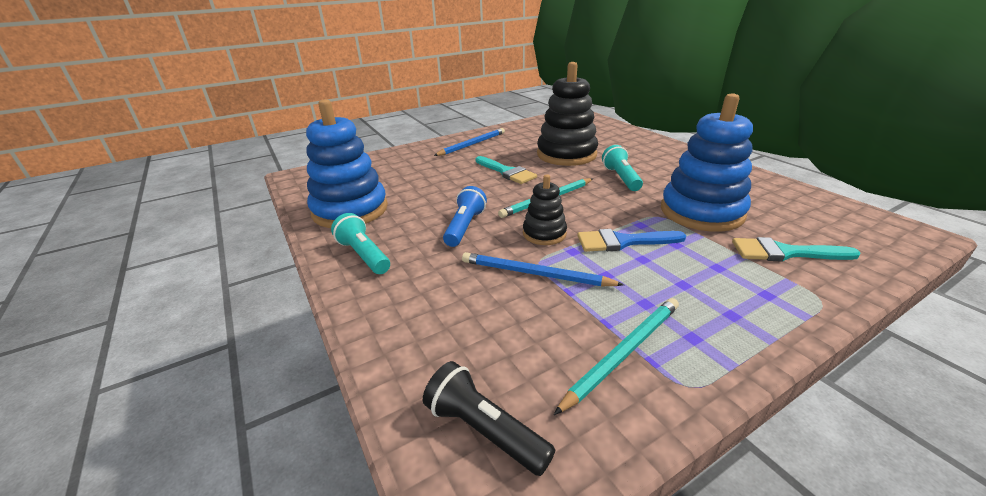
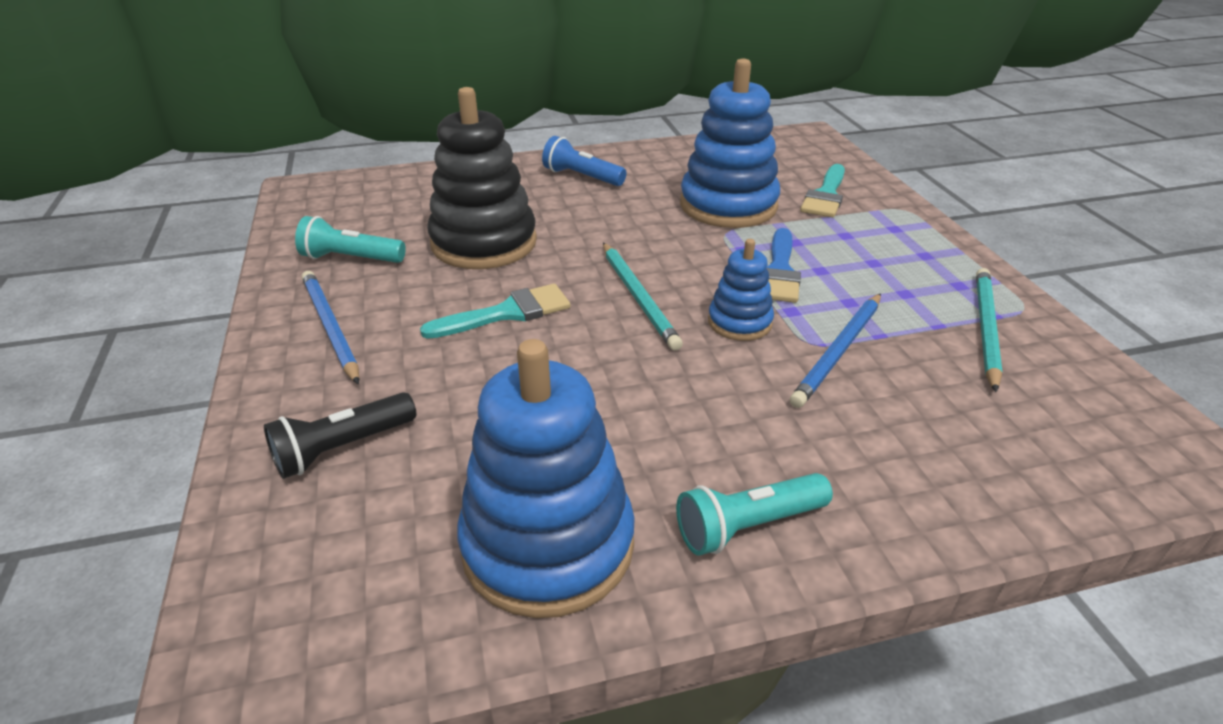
camera: 75 degrees left, 5 degrees up
black flashlight [423,361,555,476] -> black flashlight moved to [264,392,416,479]
blue flashlight [443,186,487,247] -> blue flashlight moved to [542,136,626,186]
black stacking toy [523,175,567,245] -> blue stacking toy [708,239,774,341]
turquoise pencil [554,298,679,415] -> turquoise pencil turned 45 degrees clockwise [976,268,1003,392]
turquoise flashlight [602,145,643,191] -> turquoise flashlight moved to [295,216,406,263]

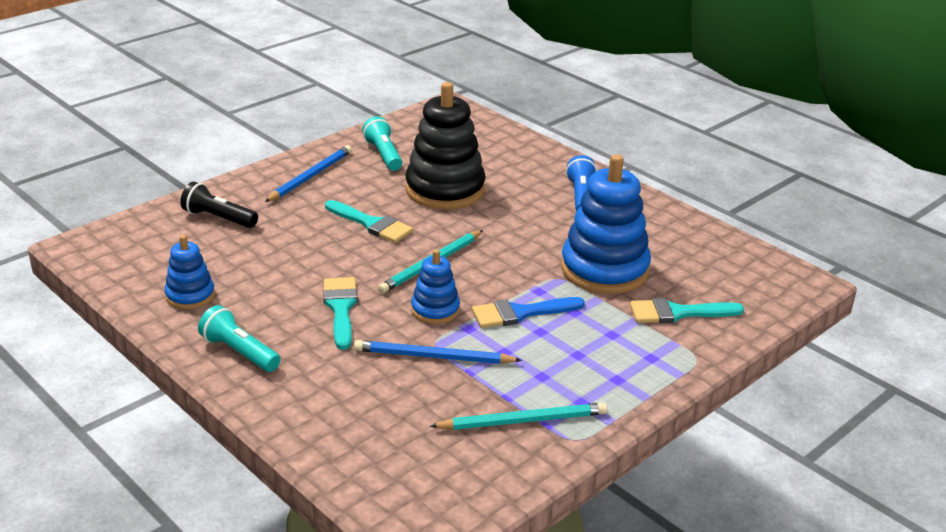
camera: 60 degrees right, 5 degrees down
blue stacking toy [457,339,635,618] -> blue stacking toy [165,235,215,309], size x0.52
none -> turquoise brush [323,277,358,350]

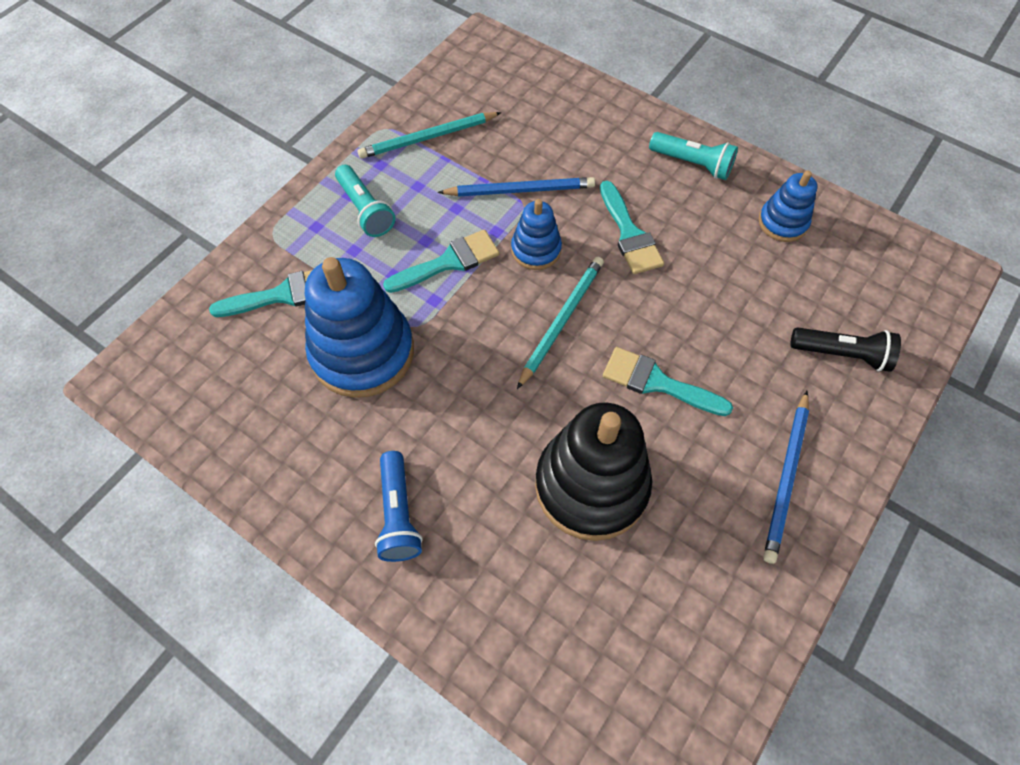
camera: 170 degrees right, 30 degrees up
turquoise flashlight [362,117,402,171] -> turquoise flashlight moved to [335,165,396,237]
blue brush [472,297,585,328] -> turquoise brush [383,230,499,293]

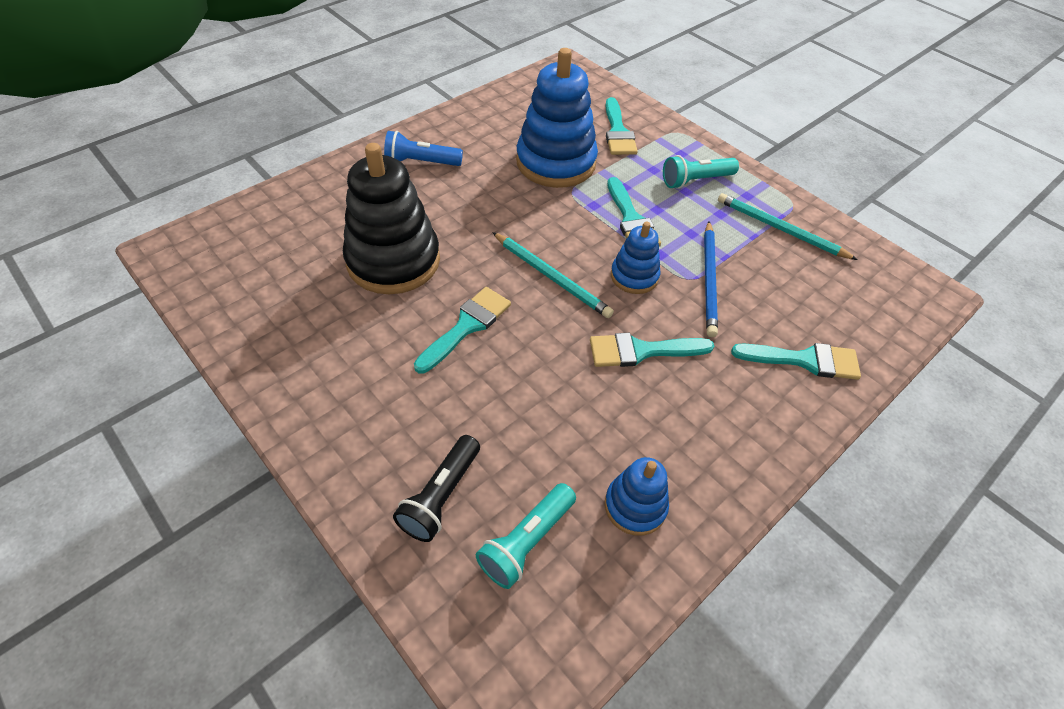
camera: 100 degrees right, 10 degrees down
turquoise pencil [358,112,502,159] -> turquoise pencil turned 45 degrees counterclockwise [718,193,858,260]
turquoise flashlight [649,132,738,180] -> turquoise flashlight moved to [476,483,576,589]
blue pencil [763,391,809,564] -> none
none -> turquoise brush [731,343,861,380]

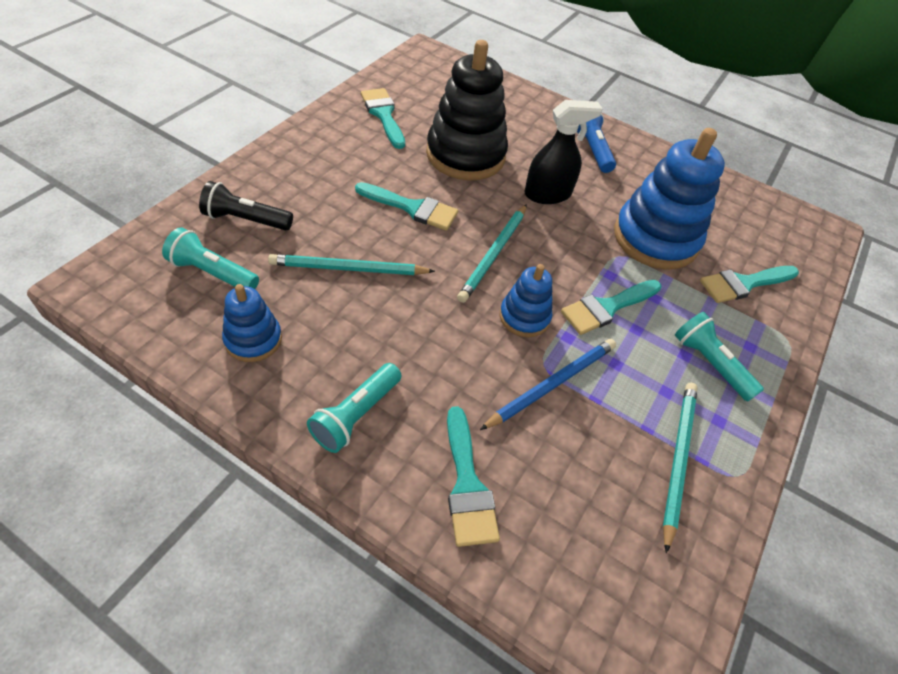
camera: 70 degrees right, 0 degrees up
turquoise brush [590,333,714,367] -> turquoise brush moved to [361,88,405,149]
blue pencil [704,221,718,337] -> blue pencil turned 150 degrees clockwise [480,339,616,430]
none -> turquoise pencil [268,254,435,275]
none -> turquoise flashlight [307,363,402,453]
none -> black spray bottle [524,100,602,204]

